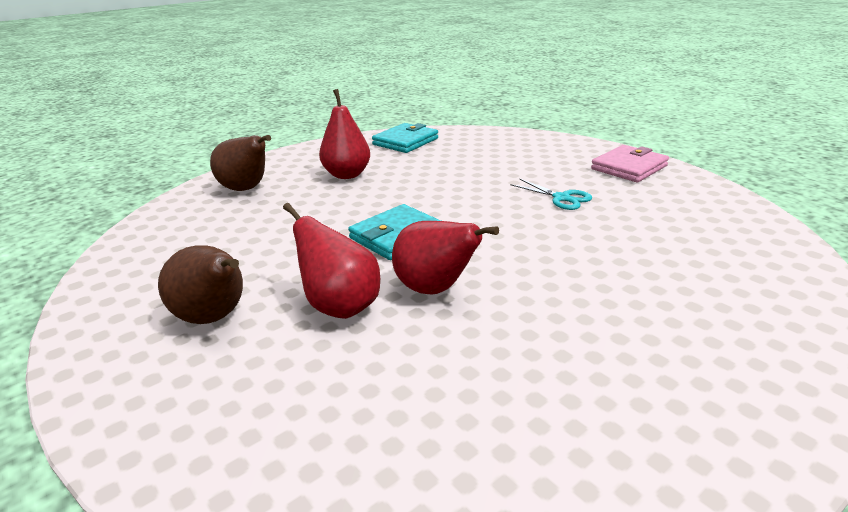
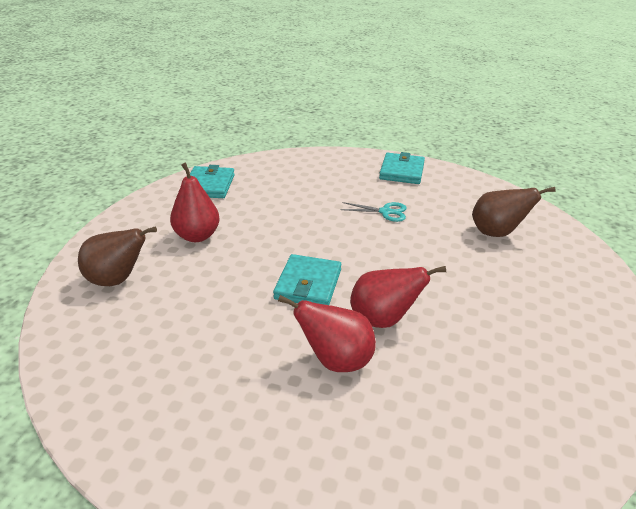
camera: 35 degrees left, 5 degrees up
brown pear [158,245,243,324] -> brown pear moved to [472,187,556,237]
pink wallet [591,145,669,182] -> turquoise wallet [379,152,425,184]

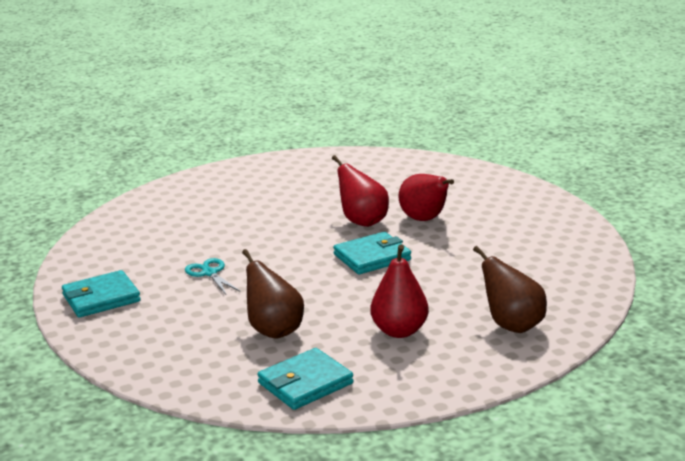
camera: 130 degrees left, 10 degrees down
brown pear [472,187,556,237] -> brown pear moved to [242,249,304,339]

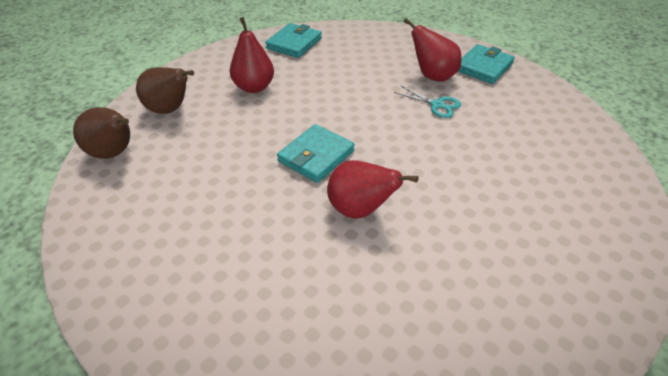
camera: 155 degrees right, 20 degrees up
brown pear [242,249,304,339] -> brown pear moved to [73,107,130,159]
red pear [398,174,454,221] -> red pear moved to [403,18,462,82]

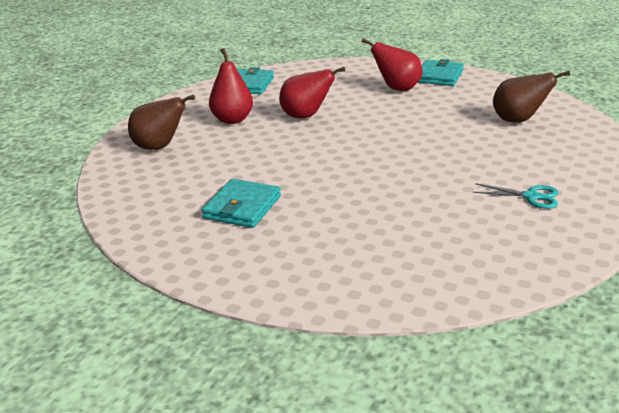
camera: 15 degrees left, 15 degrees down
brown pear [73,107,130,159] -> brown pear moved to [493,71,570,122]
turquoise wallet [277,124,355,183] -> turquoise wallet moved to [202,179,281,228]
red pear [327,160,419,219] -> red pear moved to [279,67,345,118]
turquoise scissors [394,85,461,118] -> turquoise scissors moved to [473,183,558,209]

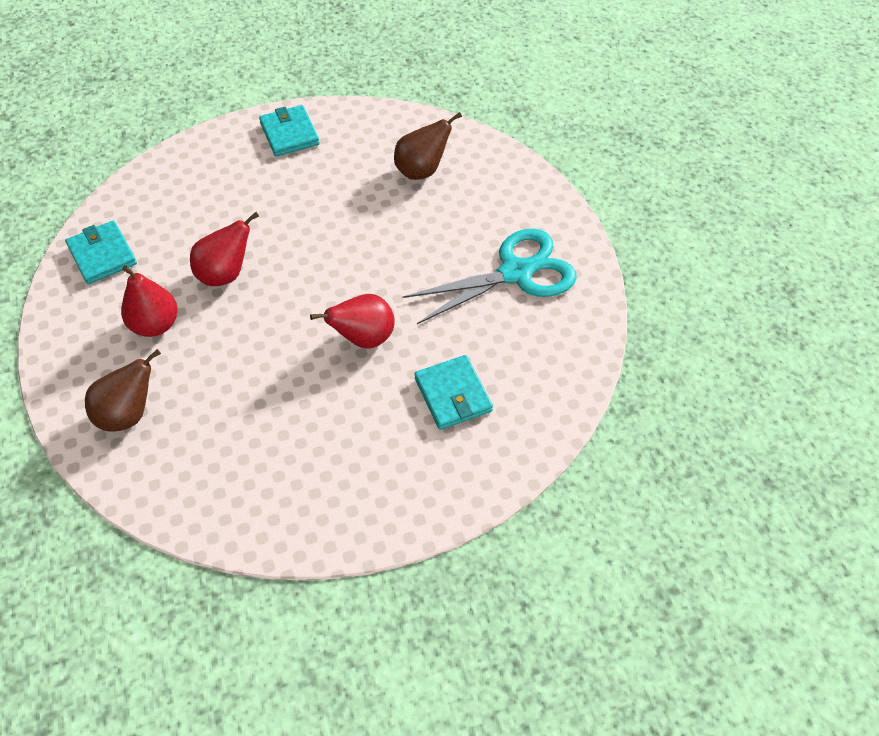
camera: 45 degrees left, 25 degrees up
turquoise wallet [202,179,281,228] -> turquoise wallet moved to [414,355,493,430]
red pear [361,38,422,91] -> red pear moved to [310,294,395,349]
turquoise scissors [473,183,558,209] -> turquoise scissors [403,228,577,324], size x2.23

